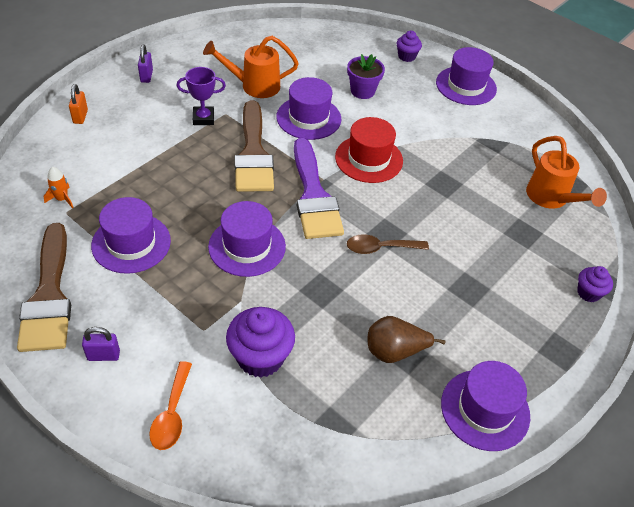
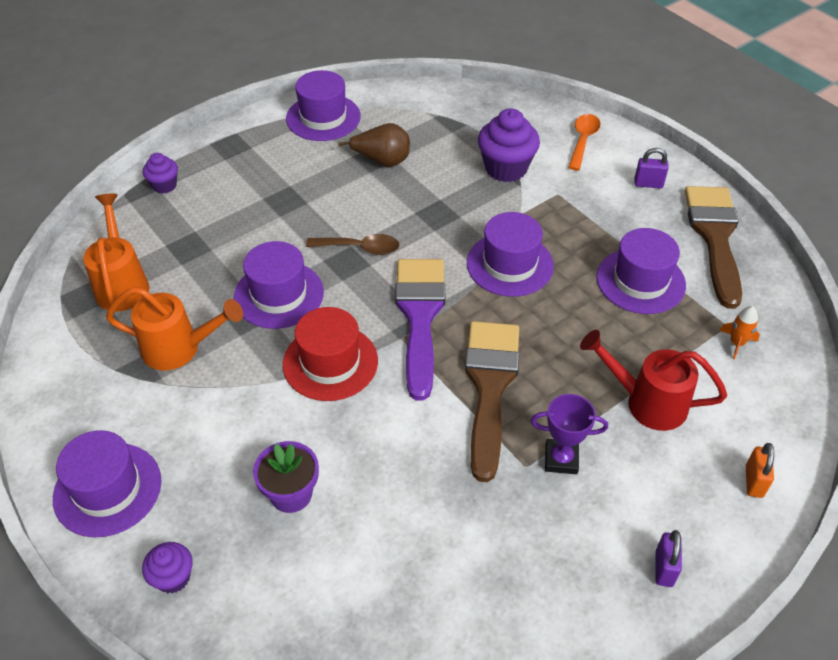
camera: 165 degrees left, 0 degrees up
orange watering can [203,36,299,98] -> orange watering can moved to [106,287,243,370]
purple hat [276,77,341,140] -> purple hat moved to [234,241,324,329]
none -> red watering can [580,330,727,431]

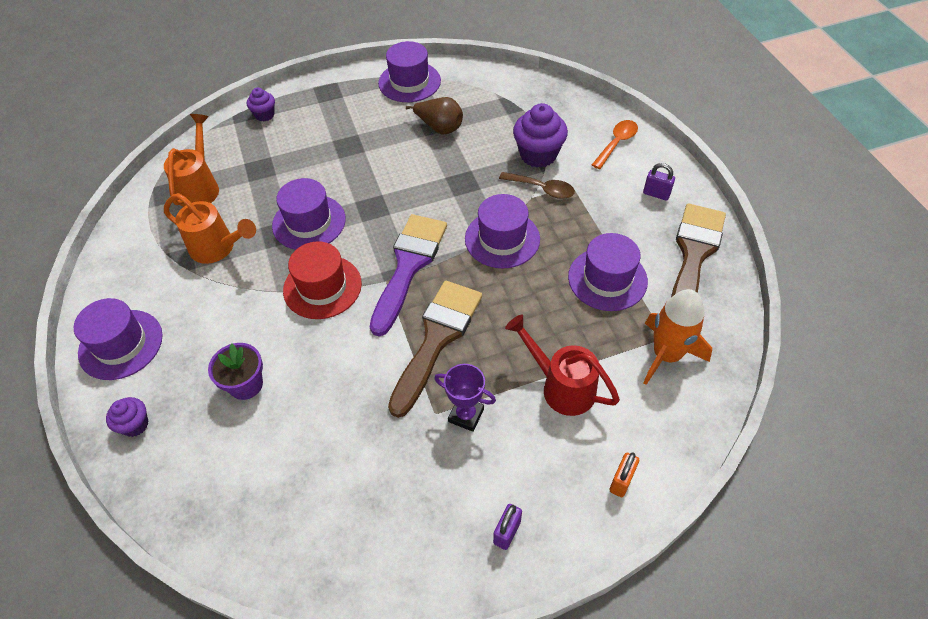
camera: 20 degrees right, 5 degrees up
brown spoon [306,234,400,255] -> brown spoon moved to [499,172,575,199]
orange rocket [719,306,760,360] -> orange rocket [643,289,712,385], size x2.12

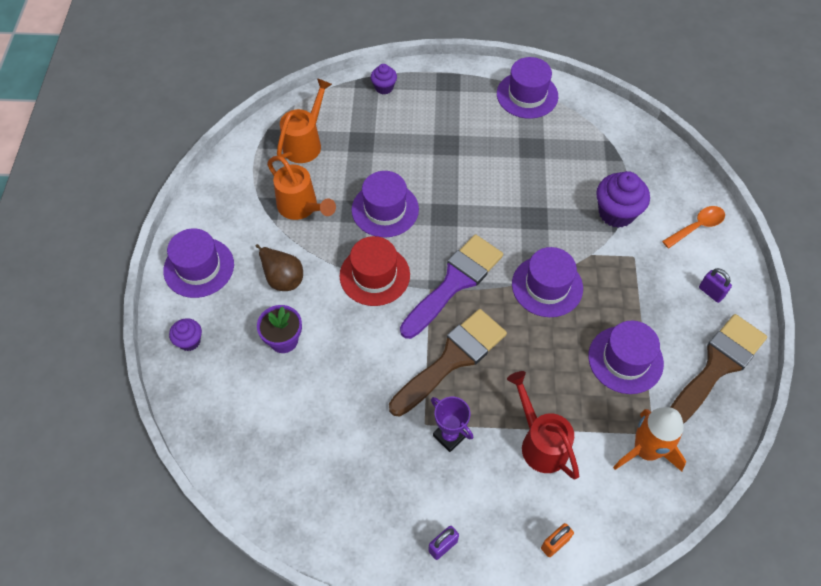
camera: 20 degrees right, 5 degrees up
brown pear [406,97,463,135] -> brown pear moved to [256,244,303,291]
brown spoon [499,172,575,199] -> none

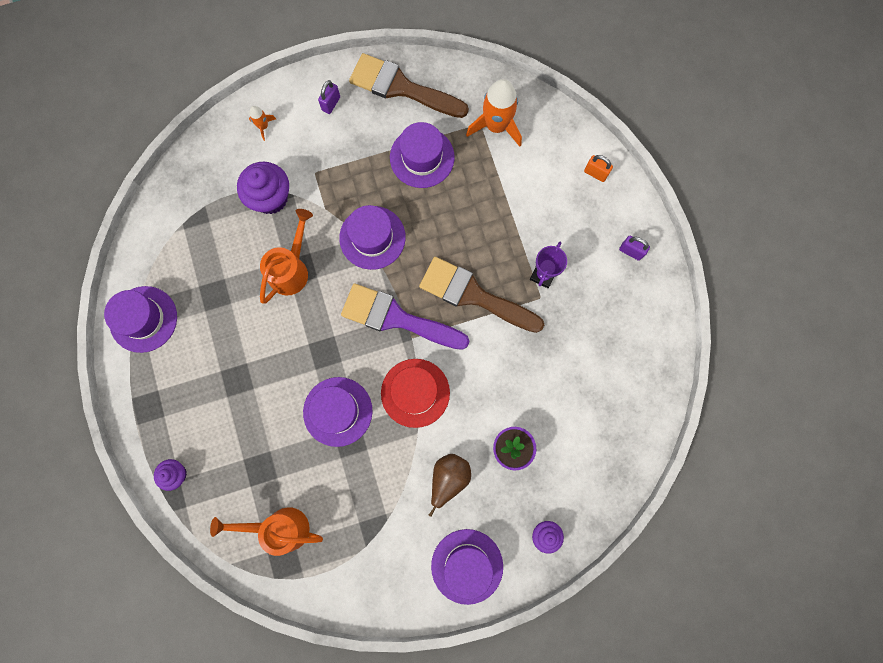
camera: 110 degrees left, 20 degrees up
orange watering can [267,156,336,220] -> orange watering can moved to [260,209,313,304]
red watering can [507,371,579,479] -> none
orange spoon [662,206,725,248] -> orange rocket [249,106,276,141]

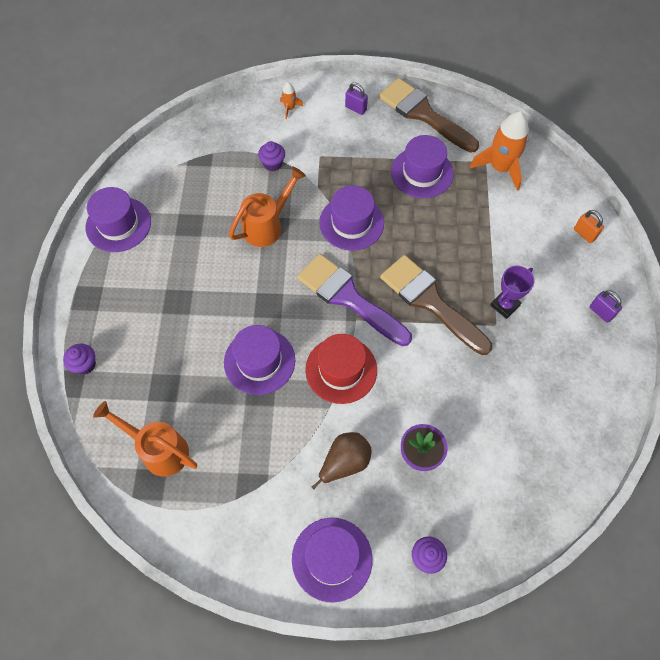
camera: 20 degrees right, 15 degrees down
purple cupcake [237,162,289,214] -> purple cupcake [258,141,285,171], size x0.56
purple padlock [318,80,340,114] -> purple padlock turned 75 degrees clockwise [345,82,368,115]

